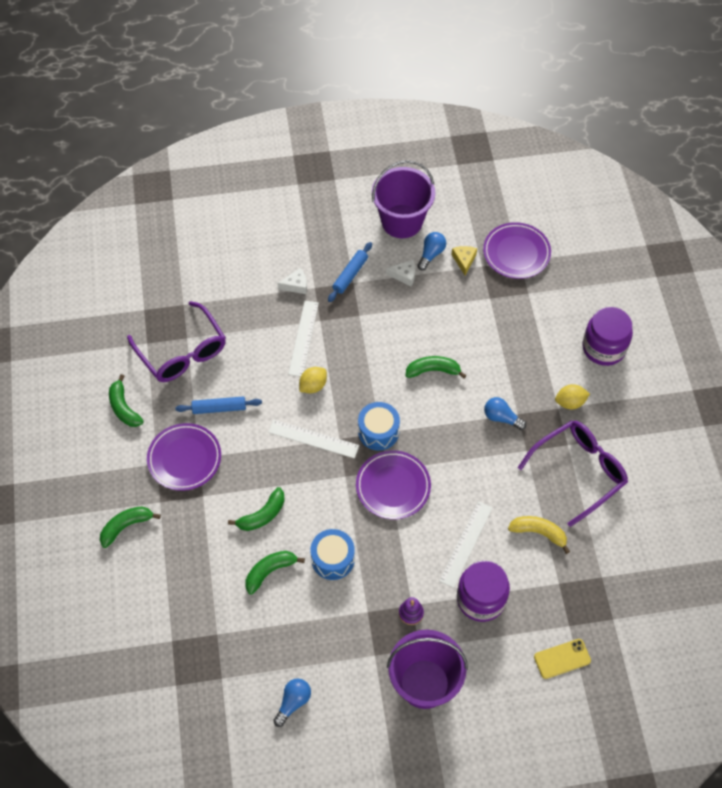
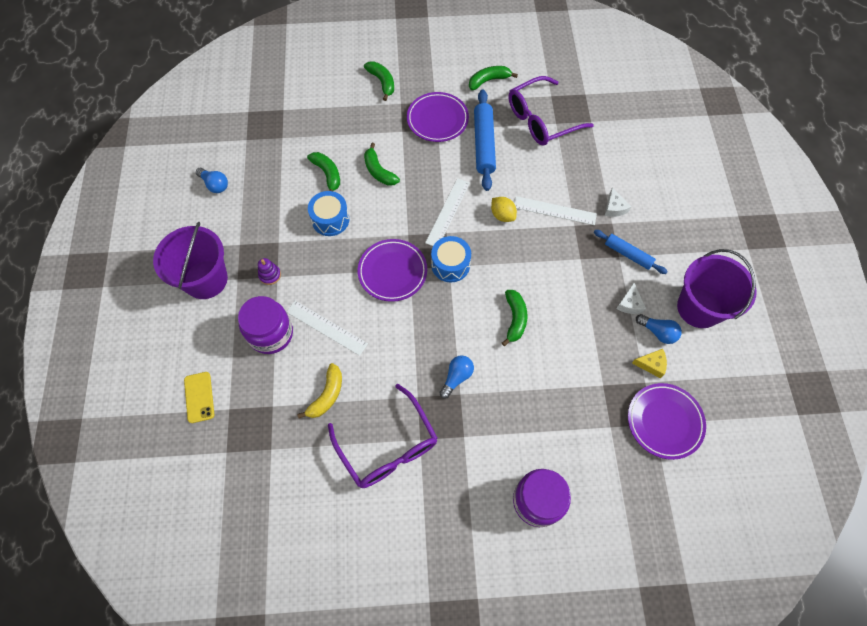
camera: 95 degrees right, 5 degrees up
blue rolling pin [175,396,262,414] -> blue rolling pin [474,90,496,191], size x1.61
yellow lemon [555,384,590,409] -> none

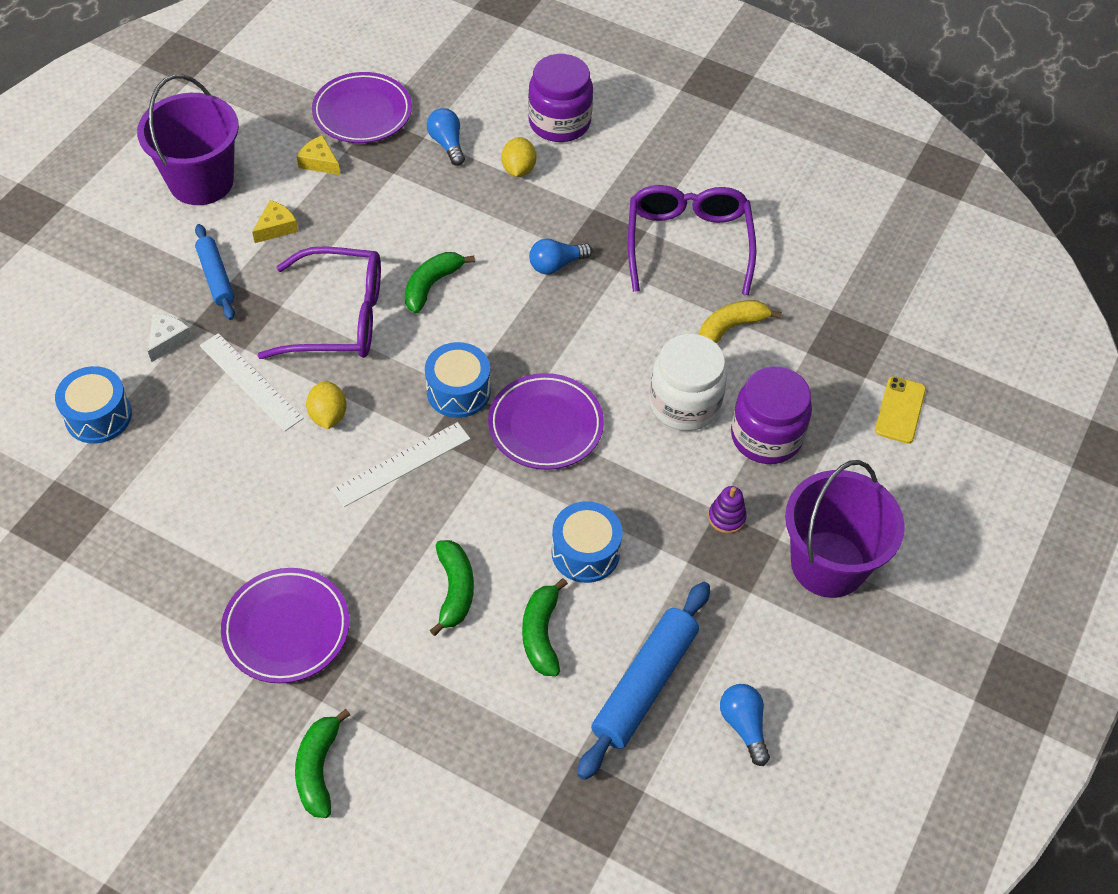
camera: 150 degrees left, 10 degrees down
white ruler [286,301,368,356] -> white jar [649,334,727,431]
green banana [469,66,518,90] -> none
blue rolling pin [474,90,496,191] -> blue rolling pin moved to [577,582,710,780]
purple glasses [509,76,594,146] -> purple glasses moved to [258,246,381,359]
white cheese [616,283,646,314] -> yellow cheese [252,200,298,243]
blue light bulb [636,314,682,344] -> blue light bulb moved to [427,108,465,166]
none -> blue drum [55,366,132,444]
none -> yellow lemon [501,137,536,177]

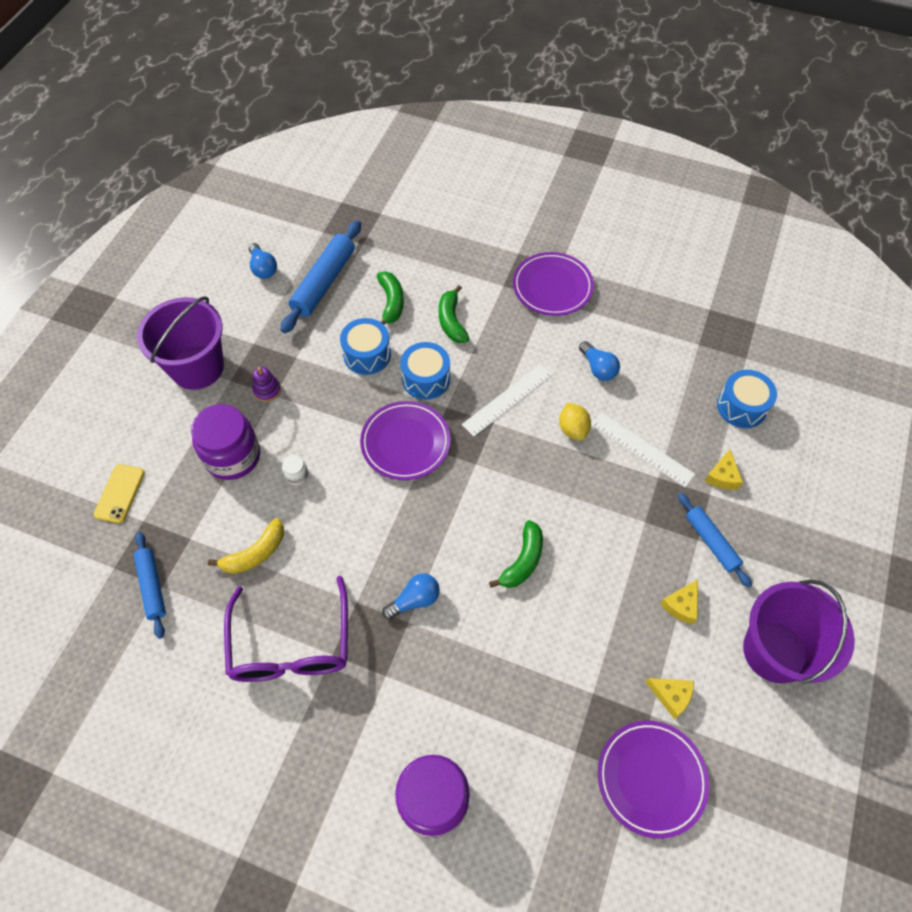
camera: 175 degrees right, 5 degrees up
white cheese [148,314,192,362] -> yellow cheese [705,449,743,490]
purple glasses [258,246,381,359] -> none
green banana [295,709,350,818] -> none
blue drum [425,342,491,418] -> blue drum moved to [400,342,450,400]
blue light bulb [427,108,465,166] -> blue light bulb moved to [579,341,620,381]
yellow lemon [501,137,536,177] -> none
white jar [649,334,727,431] -> white jar [282,455,308,485], size x0.41
none -> blue rolling pin [134,532,166,639]

